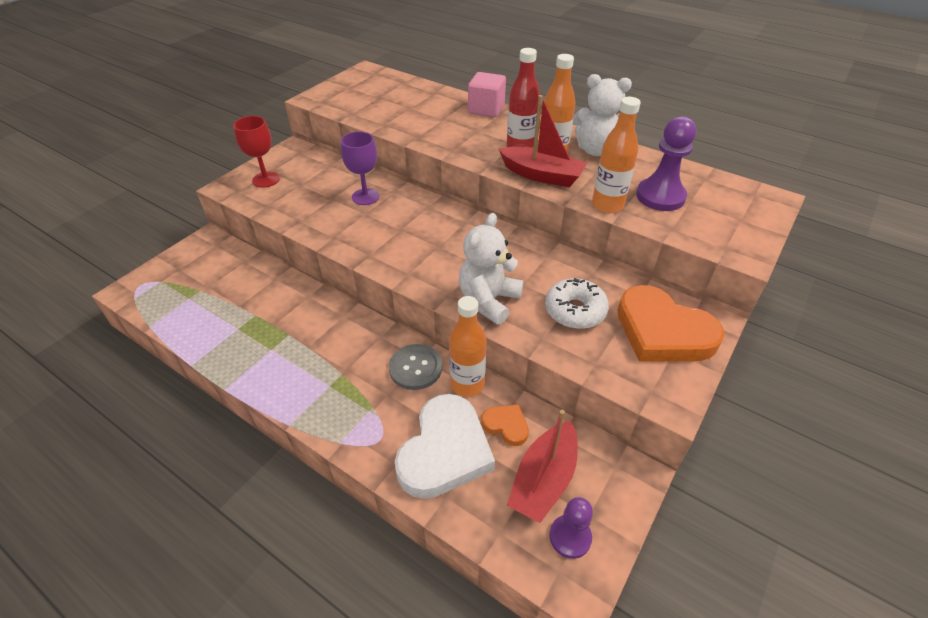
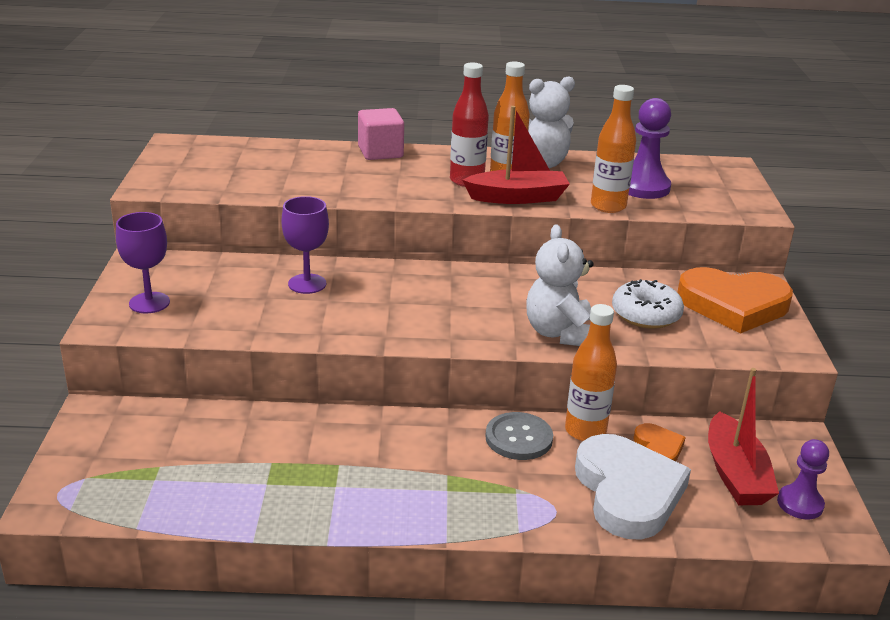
camera: 35 degrees left, 15 degrees down
red goblet [233,116,280,188] -> purple goblet [116,212,170,313]
orange heart [481,404,529,446] -> orange heart turned 75 degrees clockwise [633,423,686,461]

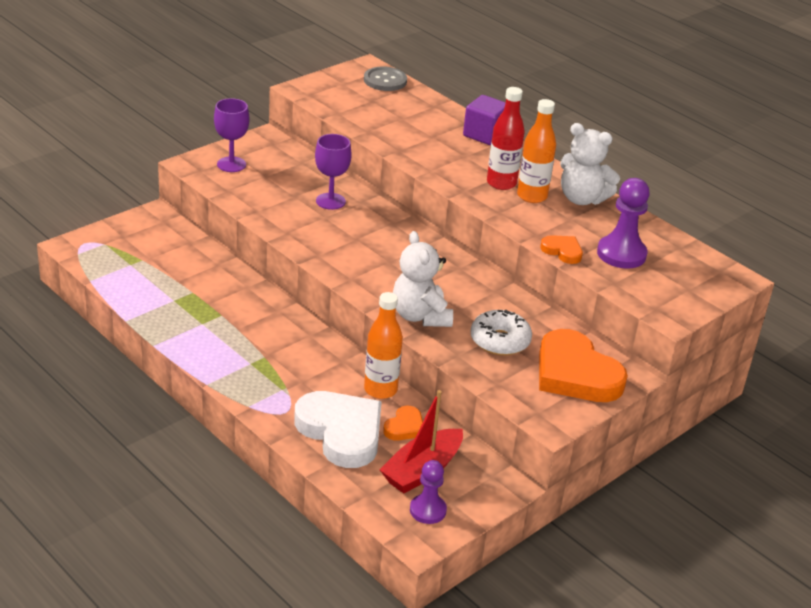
camera: 45 degrees right, 5 degrees up
pink cube [358,108,404,160] -> purple cube [463,95,506,145]
red boat [462,106,570,204] -> none
grey button [485,412,553,460] -> grey button moved to [364,67,407,91]
white teddy bear [526,225,594,346] -> white teddy bear turned 60 degrees counterclockwise [393,231,453,327]
white heart [575,434,691,540] -> white heart turned 75 degrees counterclockwise [294,391,382,468]
orange bottle [591,85,636,213] -> orange heart [540,235,583,264]

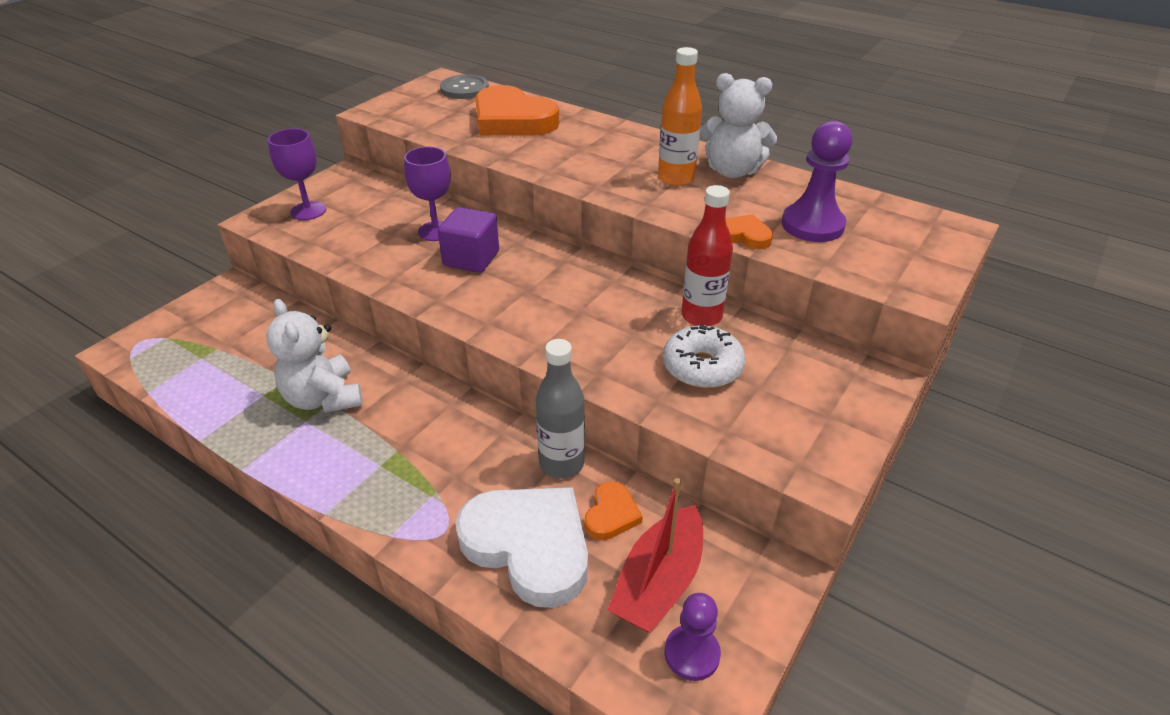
camera: 10 degrees left, 5 degrees up
orange bottle [364,292,403,399] -> grey bottle [536,339,585,478]
white teddy bear [393,231,453,327] -> white teddy bear moved to [266,299,363,413]
purple cube [463,95,506,145] -> purple cube moved to [438,207,499,273]
red bottle [487,87,525,190] -> red bottle moved to [681,185,733,326]
orange heart [539,329,628,402] -> orange heart moved to [475,85,559,136]

